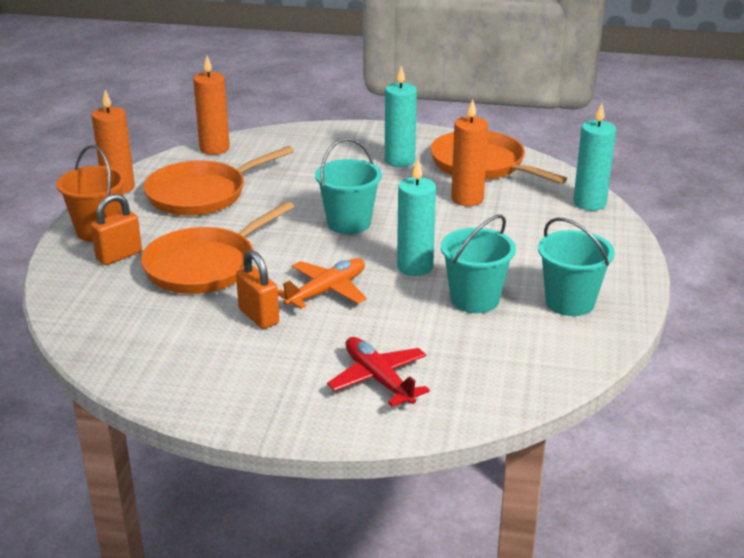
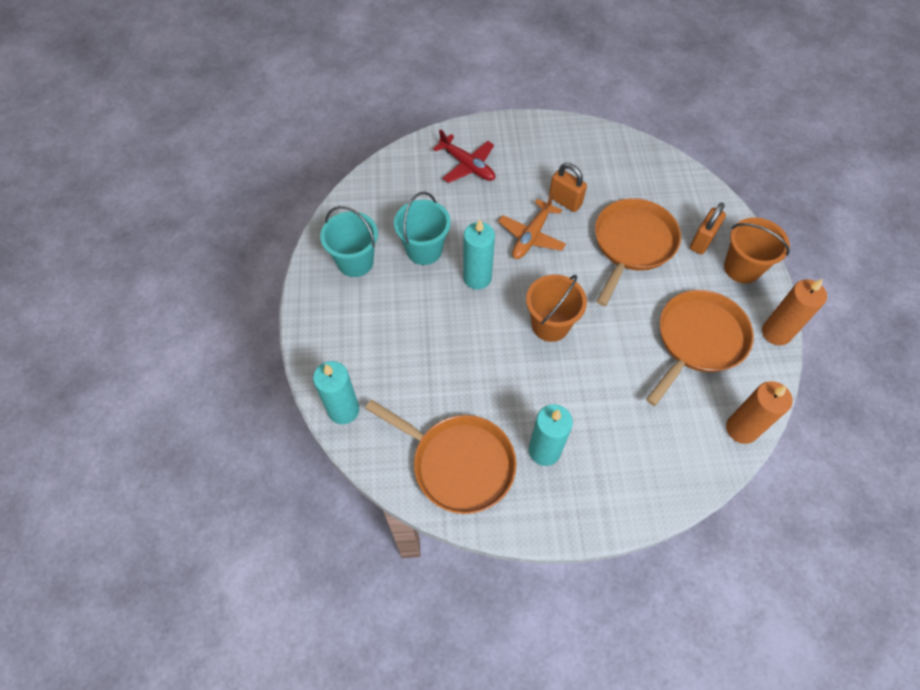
camera: 165 degrees right, 30 degrees up
turquoise bucket [315,138,382,234] -> orange bucket [526,274,587,342]
orange candle [451,99,488,206] -> none

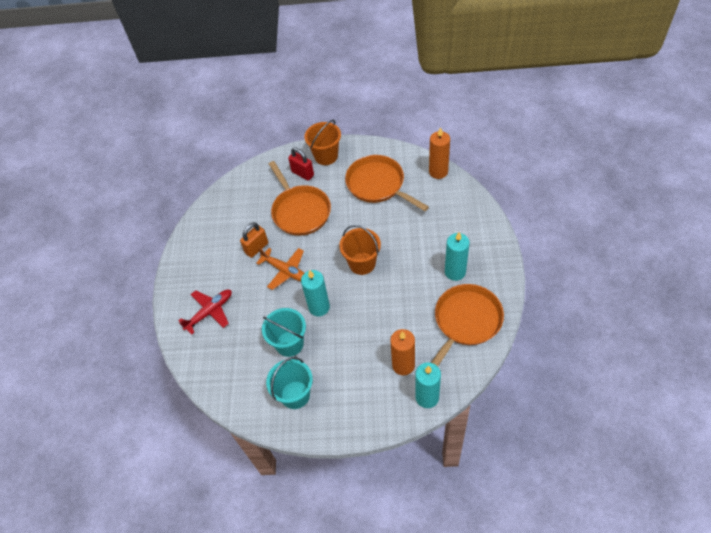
camera: 80 degrees left, 5 degrees down
orange pan [595,198,681,306] -> orange pan turned 150 degrees counterclockwise [269,161,331,236]
orange padlock [690,203,726,255] -> red padlock [288,148,314,181]
orange candle [762,279,827,345] -> orange candle moved to [390,329,415,375]

